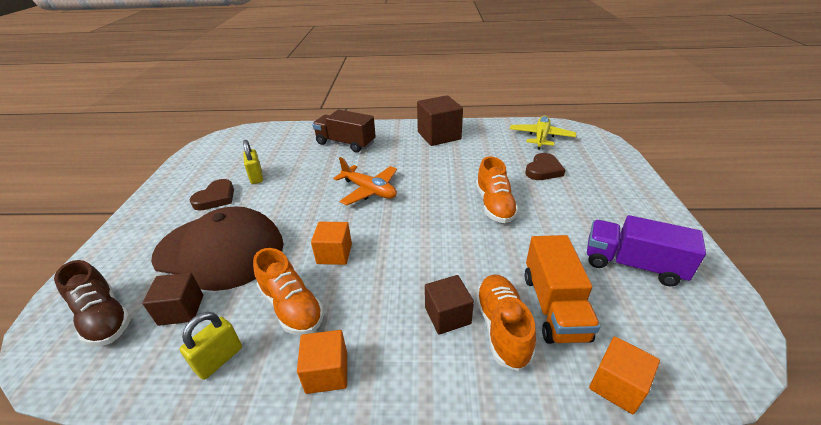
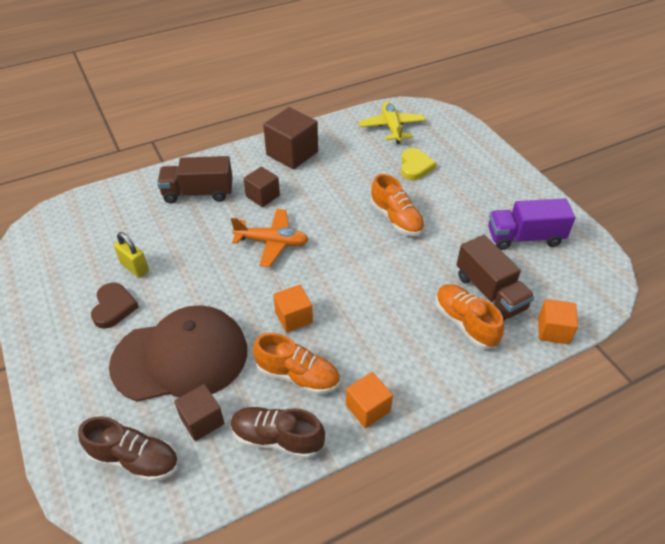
camera: 30 degrees left, 10 degrees up
yellow padlock [180,312,242,380] -> brown shoe [231,407,325,459]
brown cube [425,275,474,334] -> brown cube moved to [244,167,280,207]
orange truck [524,235,600,344] -> brown truck [457,235,535,320]
brown heart [525,153,565,180] -> yellow heart [401,148,436,180]

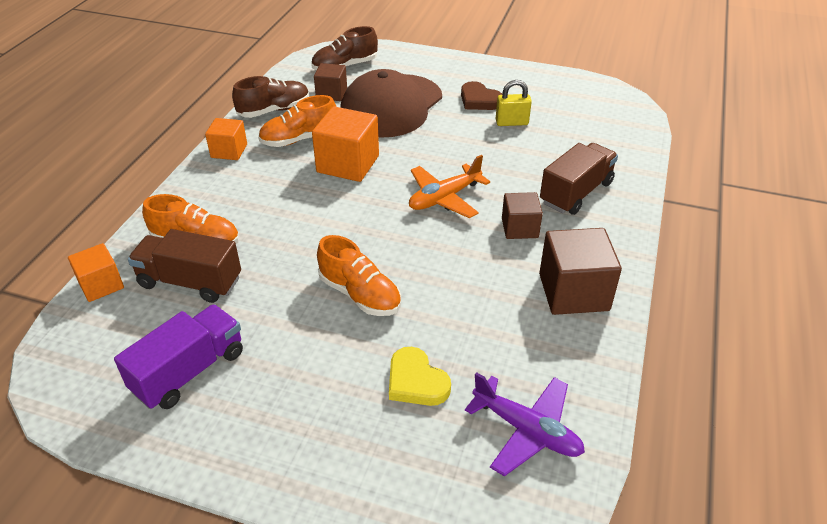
camera: 135 degrees right, 5 degrees down
orange cube [273,285,313,332] -> orange cube [312,106,379,182], size x1.64
yellow plane [359,102,426,144] -> purple plane [465,372,585,477]
orange shoe [371,174,425,236] -> orange shoe turned 150 degrees counterclockwise [317,235,401,316]

